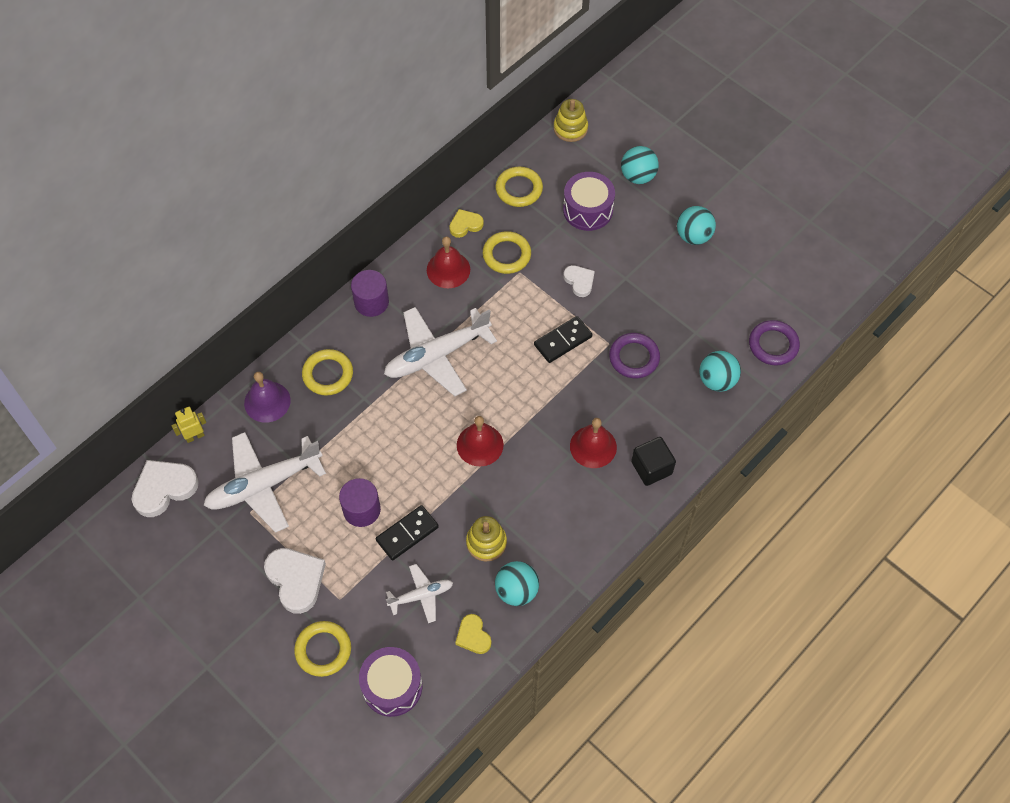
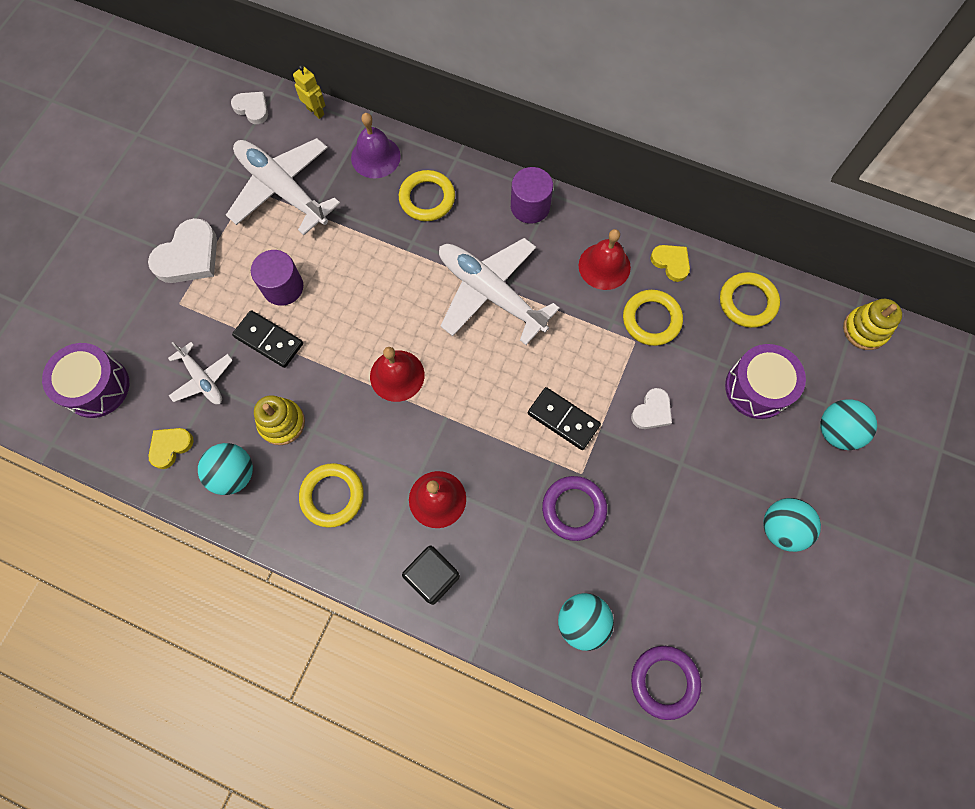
camera: 70 degrees right, 10 degrees up
white heart [132,460,199,517] -> white heart [231,92,268,124], size x0.58
yellow ring [294,621,351,677] -> yellow ring moved to [299,463,364,528]

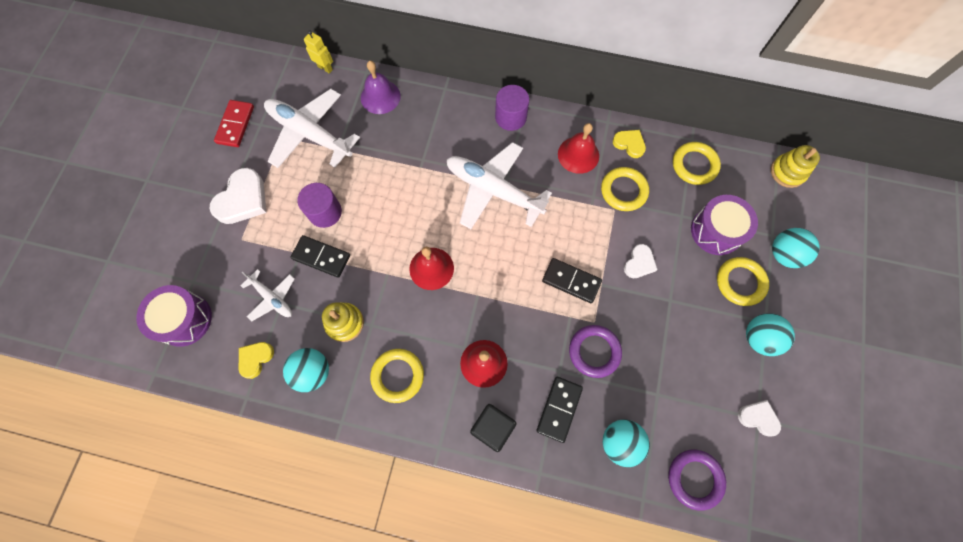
camera: 10 degrees left, 0 degrees up
white heart [231,92,268,124] -> white heart moved to [738,400,781,436]
yellow ring [399,170,455,221] -> yellow ring moved to [717,257,769,306]
none -> red domino [214,100,254,147]
none -> black domino [537,377,583,443]

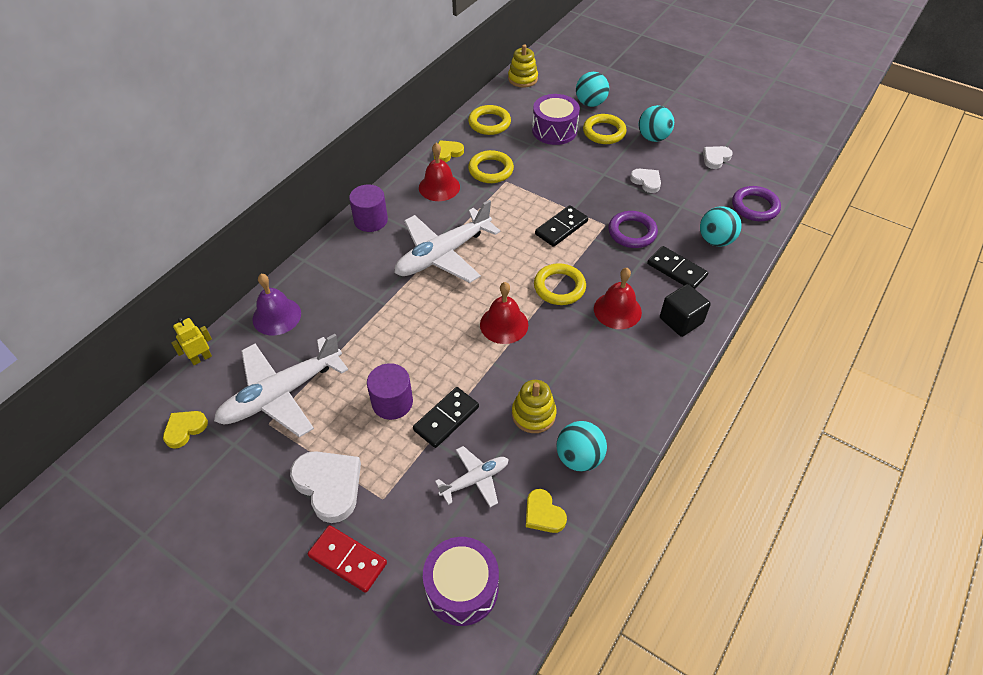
camera: 70 degrees left, 20 degrees down
red domino [214,100,254,147] -> red domino moved to [308,525,387,593]
yellow ring [370,349,424,403] -> yellow ring moved to [534,263,586,305]
white heart [624,244,658,278] -> white heart moved to [630,169,661,193]
none -> yellow heart [163,411,208,449]

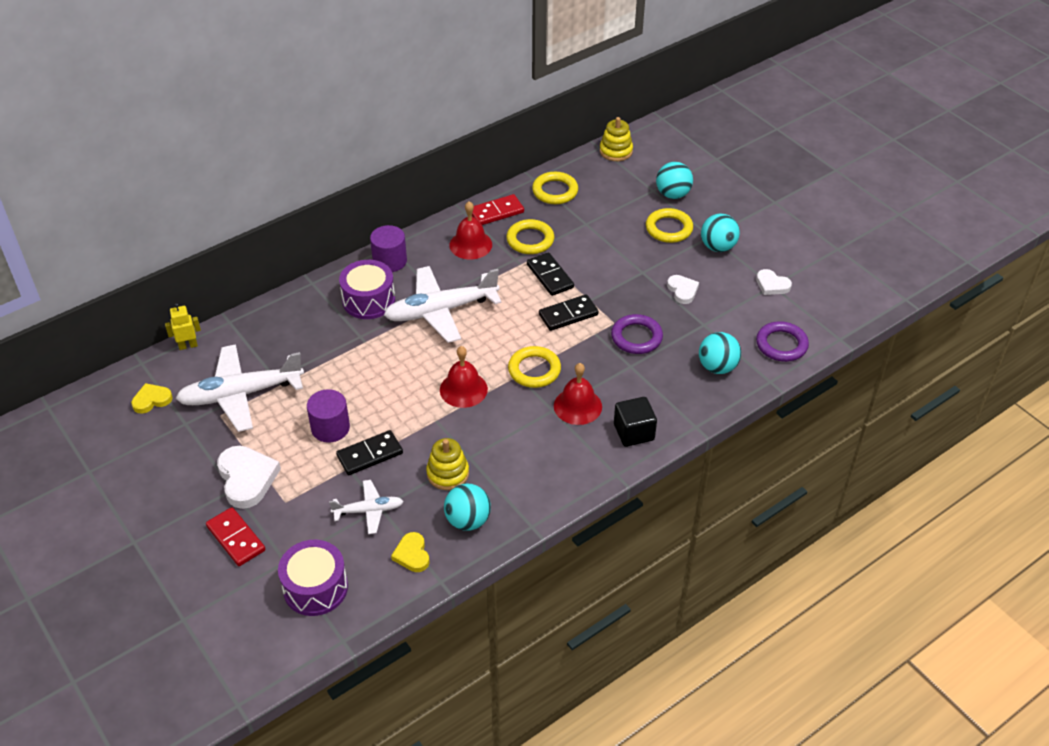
camera: 20 degrees right, 5 degrees down
purple bell [253,274,301,335] -> none
yellow heart [434,140,464,162] -> red domino [472,194,524,225]
purple drum [532,94,580,145] -> purple drum moved to [339,260,395,319]
black domino [647,246,708,289] -> black domino moved to [527,252,574,296]
white heart [703,146,733,169] -> white heart turned 120 degrees counterclockwise [756,269,792,295]

